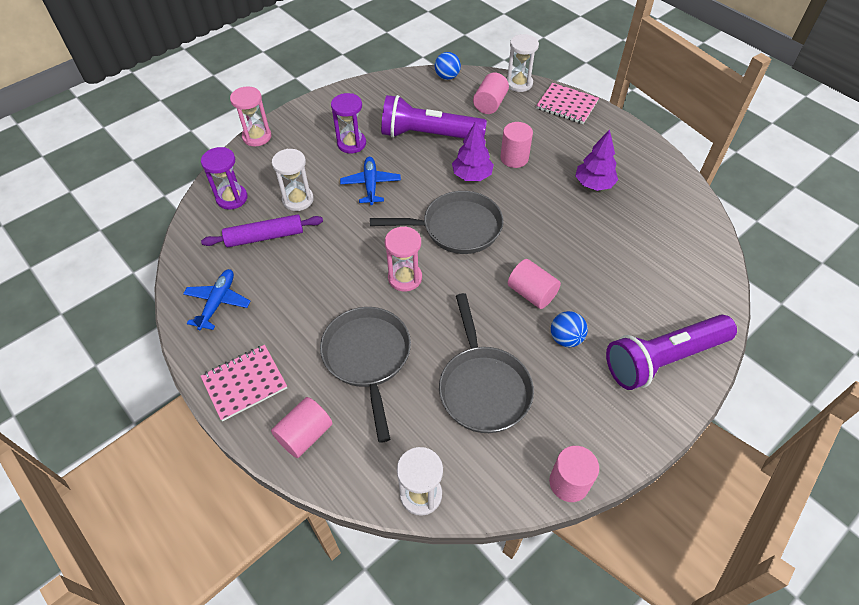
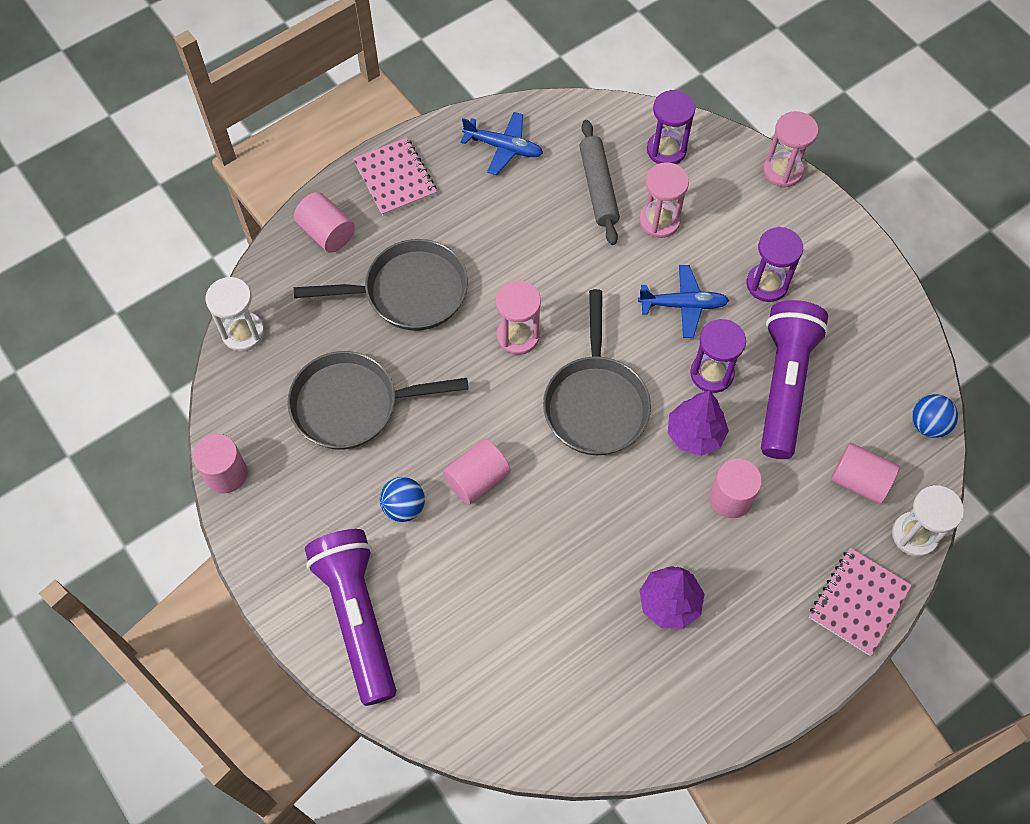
camera: 95 degrees right, 10 degrees up
purple rolling pin [201,214,323,247] -> grey rolling pin [579,120,620,245]
white hourglass [272,149,314,211] -> pink hourglass [639,163,689,238]
none -> purple hourglass [690,319,746,393]

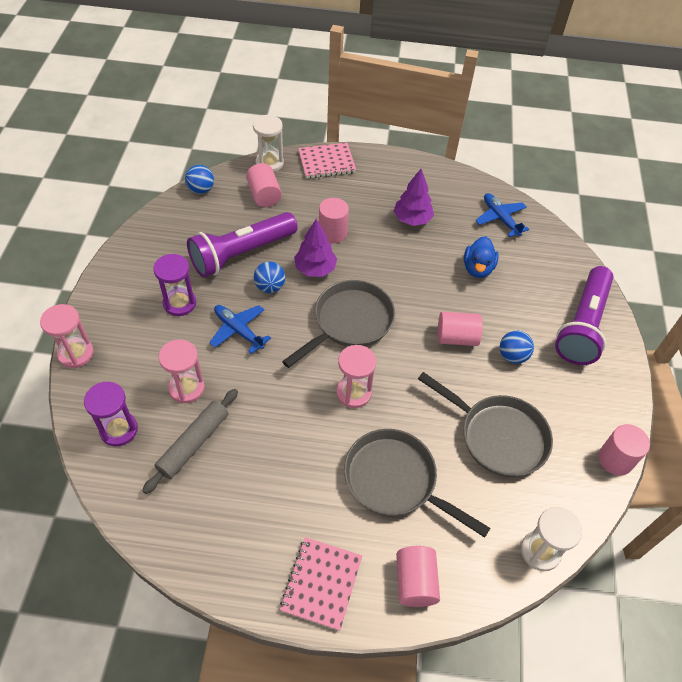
camera: 140 degrees left, 10 degrees down
blue plane [460,112,543,175] -> blue plane moved to [475,193,529,237]
purple hourglass [690,319,746,393] -> blue ball [254,261,285,293]
none -> blue duck [464,236,499,278]

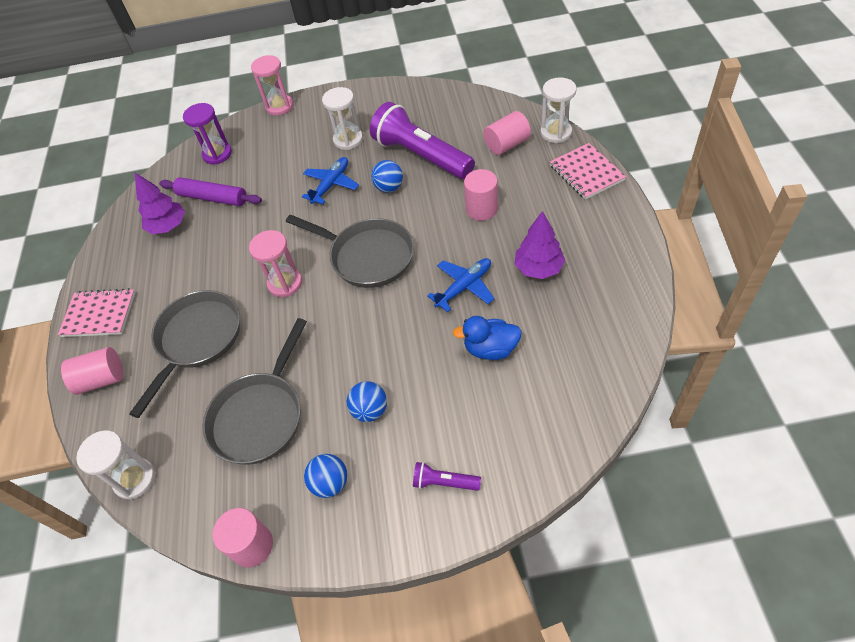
camera: 85 degrees right, 0 degrees up
grey rolling pin [142,389,238,494] -> purple rolling pin [159,177,262,206]
purple hourglass [153,254,196,316] -> white hourglass [322,87,363,150]
pink hourglass [158,339,205,403] -> none
blue ball [185,165,214,194] -> blue ball moved to [304,454,348,498]
purple tree [294,219,337,277] -> purple tree moved to [135,173,185,234]
pink cylinder [438,312,483,346] -> none
blue plane [475,193,529,237] -> blue plane moved to [427,258,495,312]
purple flashlight [555,266,614,365] -> purple flashlight [413,462,481,491], size x0.43

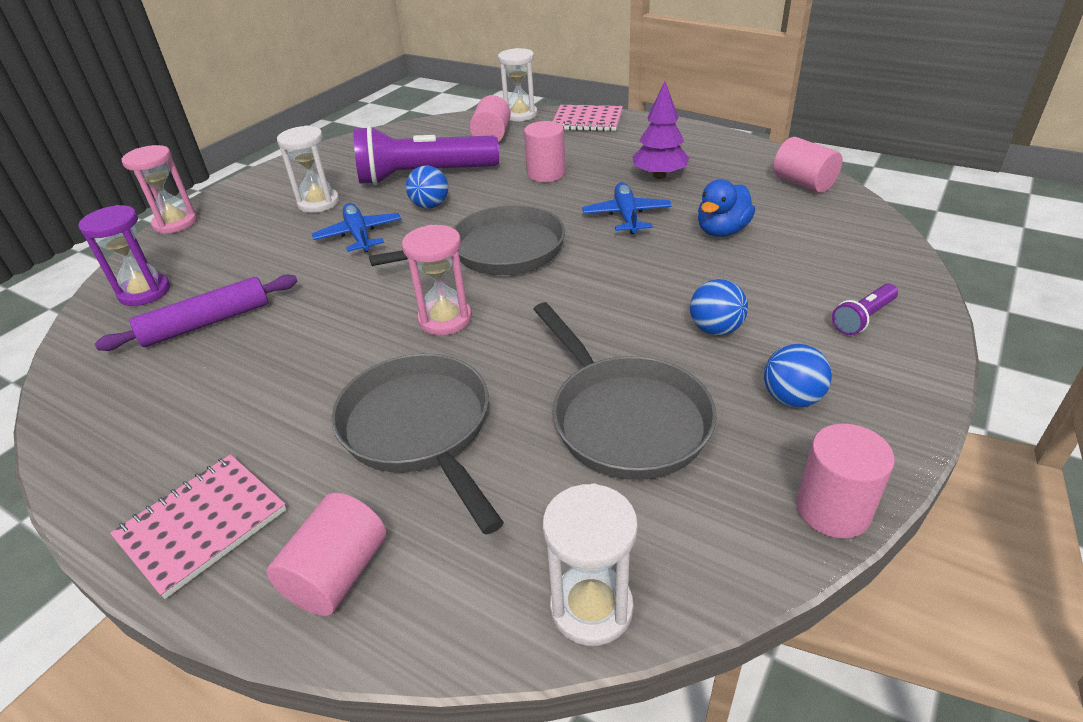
camera: 55 degrees left, 15 degrees down
purple tree [135,173,185,234] -> none
none -> pink cylinder [773,137,843,193]

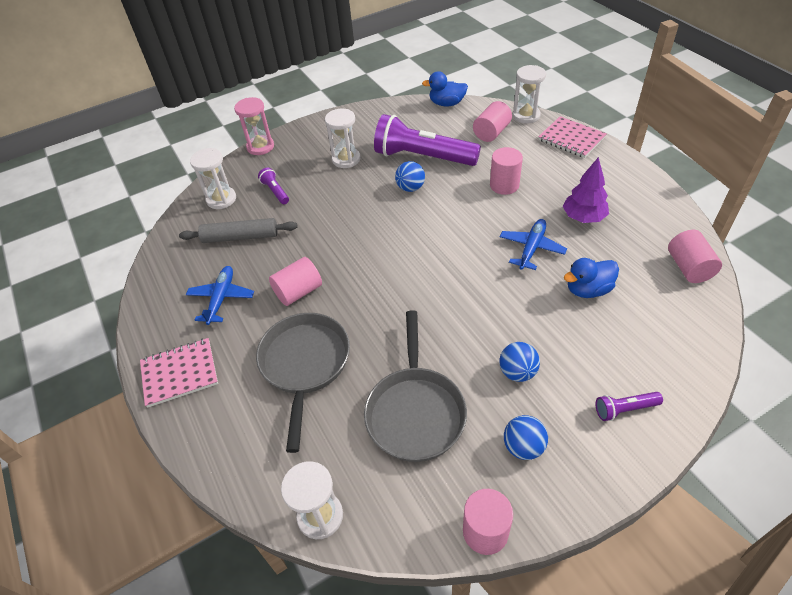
camera: 30 degrees right, 10 degrees up
purple hourglass [79,205,170,306] -> white hourglass [190,148,236,209]
purple rolling pin [95,275,298,351] -> grey rolling pin [179,218,298,243]
pink cylinder [267,493,386,616] -> pink cylinder moved to [269,257,322,306]
blue plane [312,203,401,252] -> blue plane moved to [186,266,254,325]
grey pan [369,205,565,275] -> none
pink hourglass [402,225,472,335] -> none
none -> purple flashlight [258,168,289,204]
none -> blue duck [422,71,468,107]

